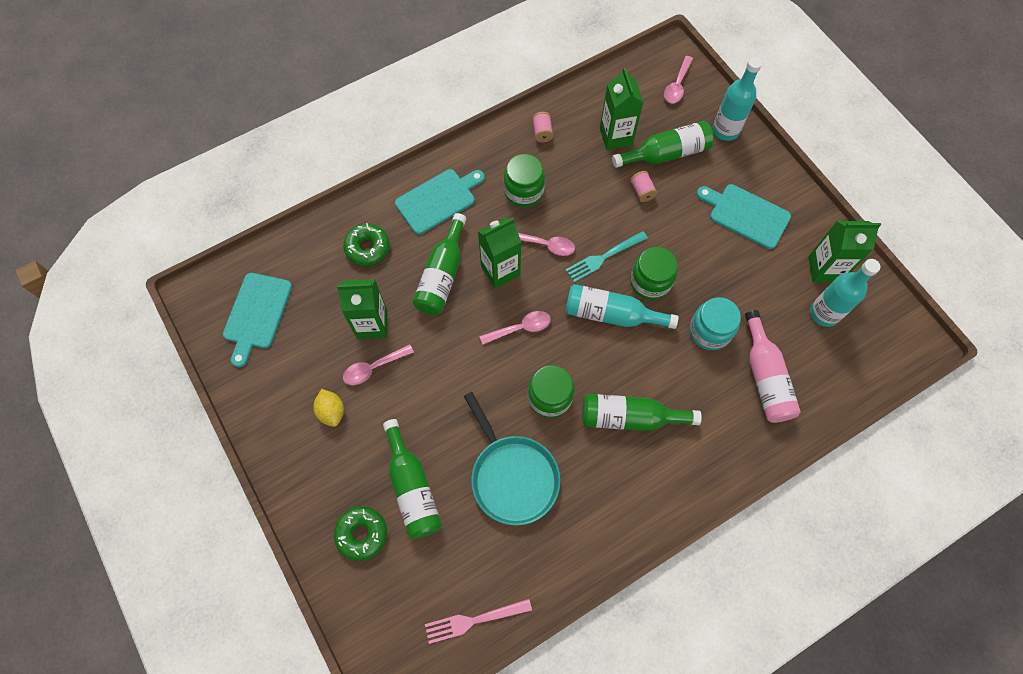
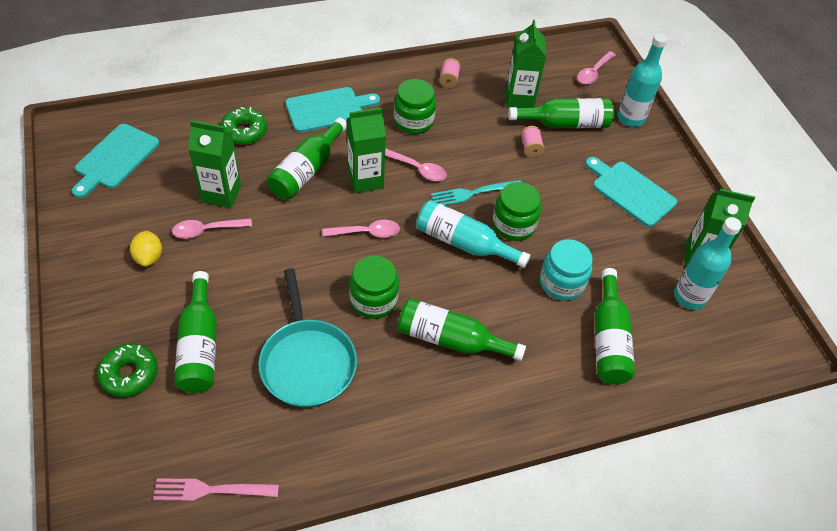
camera: 10 degrees right, 15 degrees down
pink bottle [745,310,801,423] -> green bottle [594,268,635,384]

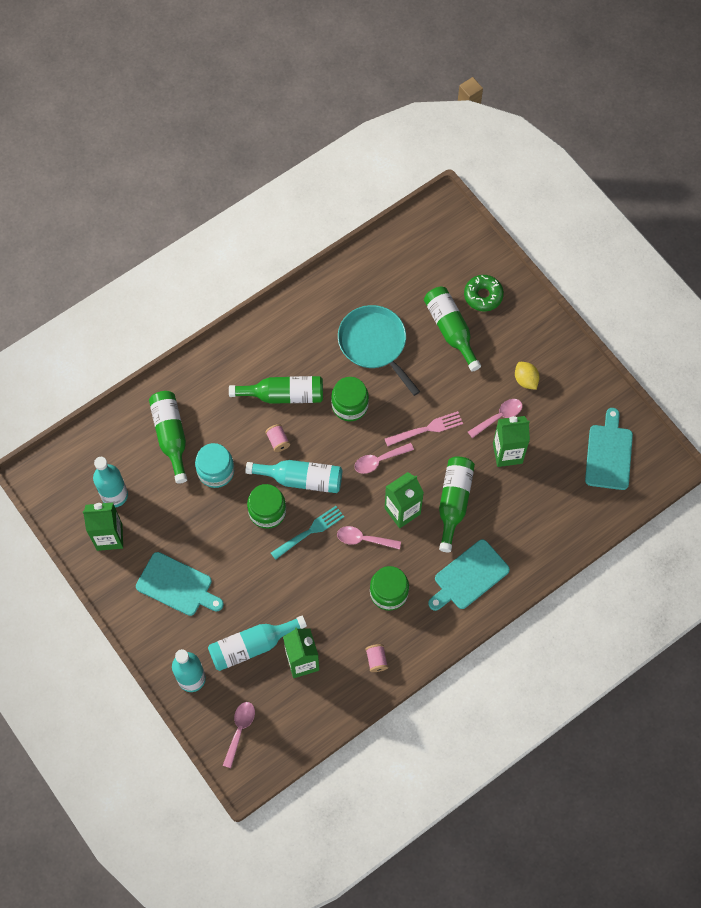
camera: 165 degrees right, 15 degrees up
pink fork [153,478,279,501] -> pink fork moved to [385,411,463,446]
green donut [220,107,267,145] -> none
green bottle [508,98,614,128] -> turquoise bottle [208,616,307,671]
pink spool [521,126,545,157] -> pink spool moved to [265,424,290,452]

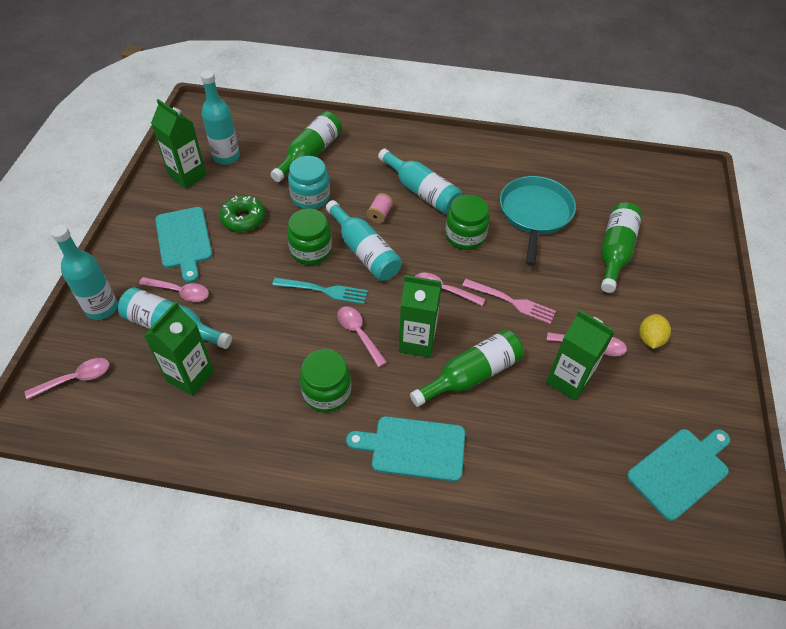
camera: 45 degrees right, 15 degrees down
green bottle [229,376,323,404] -> turquoise bottle [378,149,462,214]
pink spool [366,644,388,672] -> none
green donut [464,275,504,312] -> green donut moved to [220,196,266,232]
none -> pink spoon [139,277,209,302]

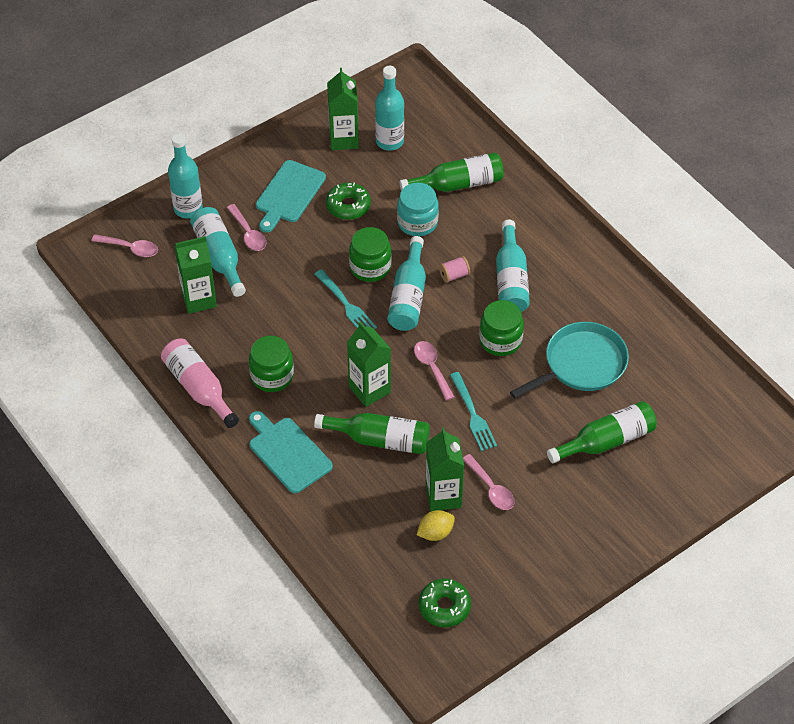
camera: 45 degrees right, 0 degrees up
pink spoon [337,306,387,367] -> none
pink fork [462,279,556,324] -> turquoise fork [450,372,497,451]
turquoise cutting board [627,429,730,521] -> green donut [419,579,471,627]
yellow lemon [639,314,671,349] -> yellow lemon moved to [417,510,455,541]
none -> pink bottle [161,338,239,428]

